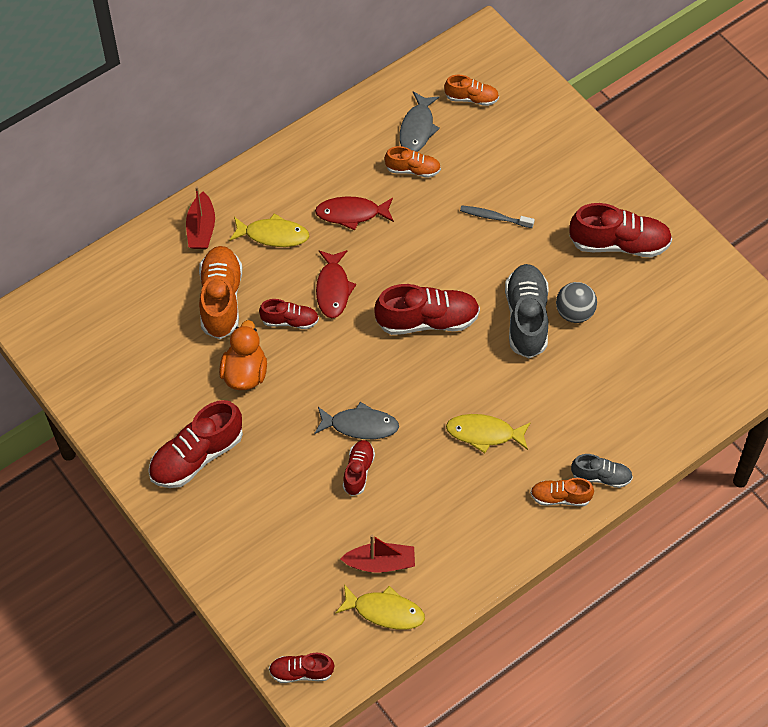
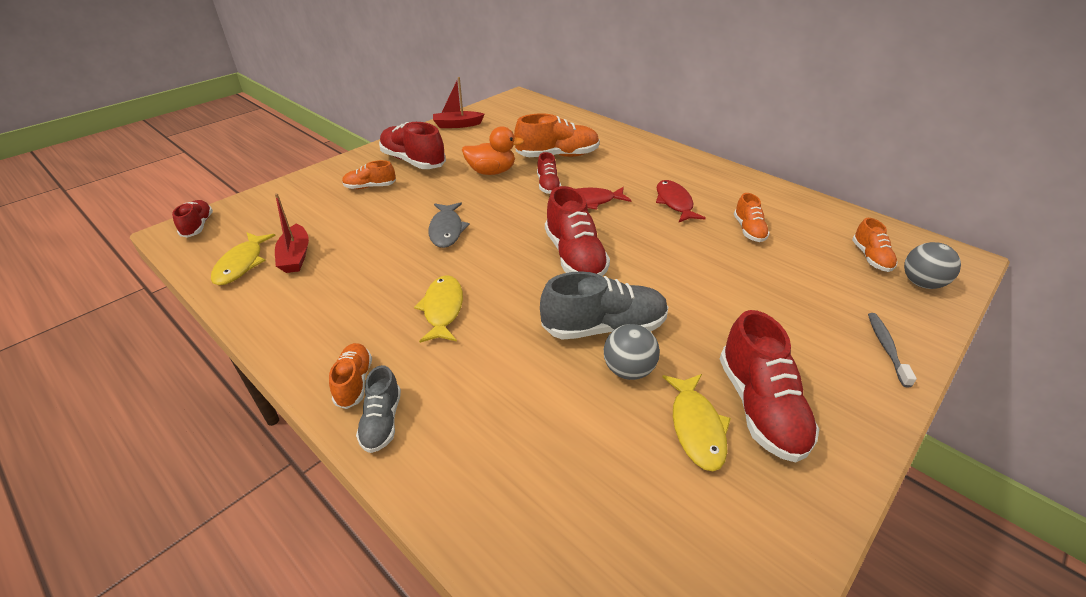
camera: 80 degrees right, 20 degrees down
red boat [186,186,215,249] -> red boat moved to [433,77,485,128]
yellow fish [229,213,309,247] -> yellow fish moved to [662,374,731,471]
red shoe [343,440,375,496] -> none
grey fish [399,91,440,152] -> none
grey toothbrush [460,206,535,228] -> grey toothbrush moved to [868,313,917,387]
none -> orange shoe [342,160,396,189]
none -> grey ball [904,242,961,289]

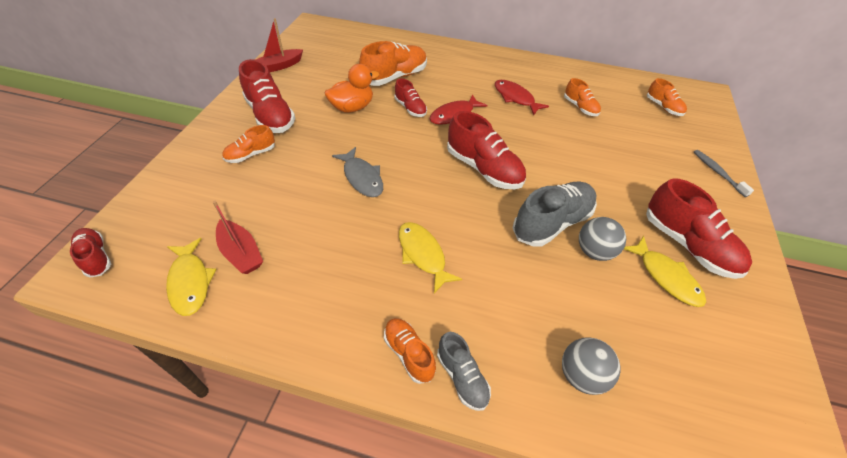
camera: 30 degrees left, 10 degrees up
red shoe [379,122,446,169] -> red shoe turned 135 degrees counterclockwise [239,59,295,133]
grey ball [904,242,961,289] -> grey ball moved to [562,337,621,395]

